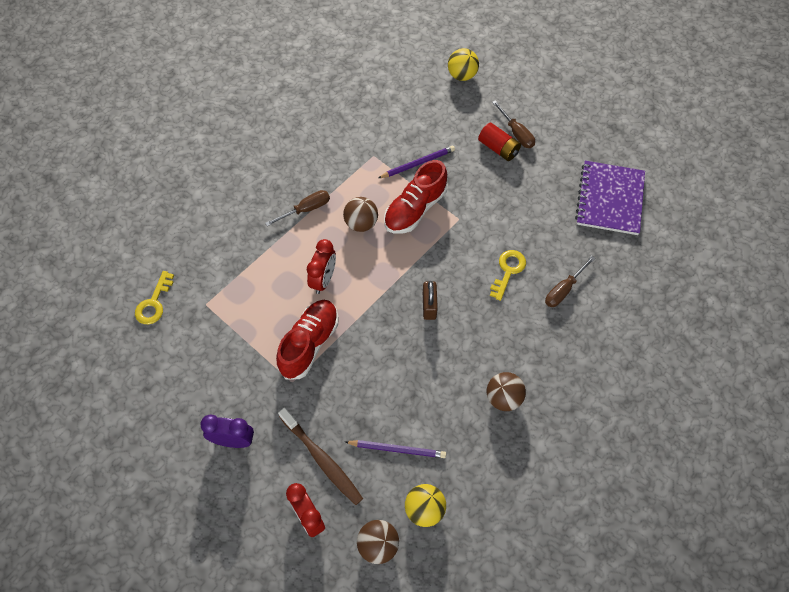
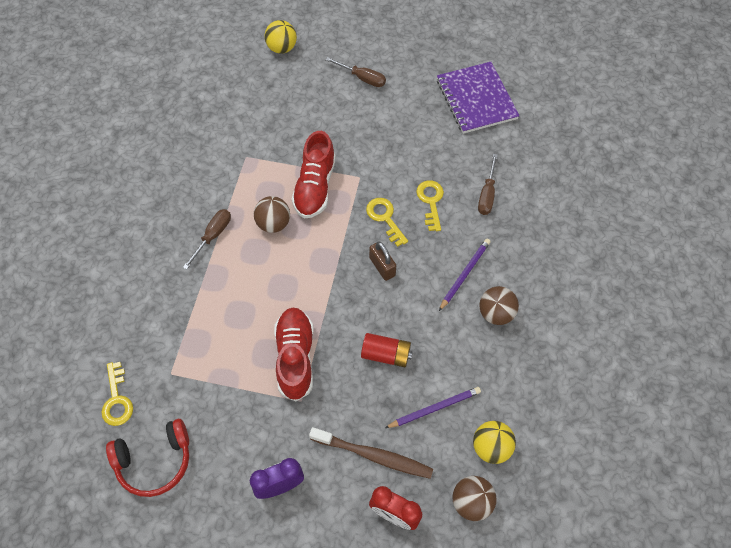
camera: 30 degrees left, 0 degrees up
red clock [307,239,336,294] -> none
purple pencil [378,146,455,178] -> purple pencil moved to [439,239,491,311]
red battery [478,123,521,161] -> red battery moved to [361,333,413,367]
none -> red headphones [106,419,189,497]
none -> yellow key [366,198,408,247]

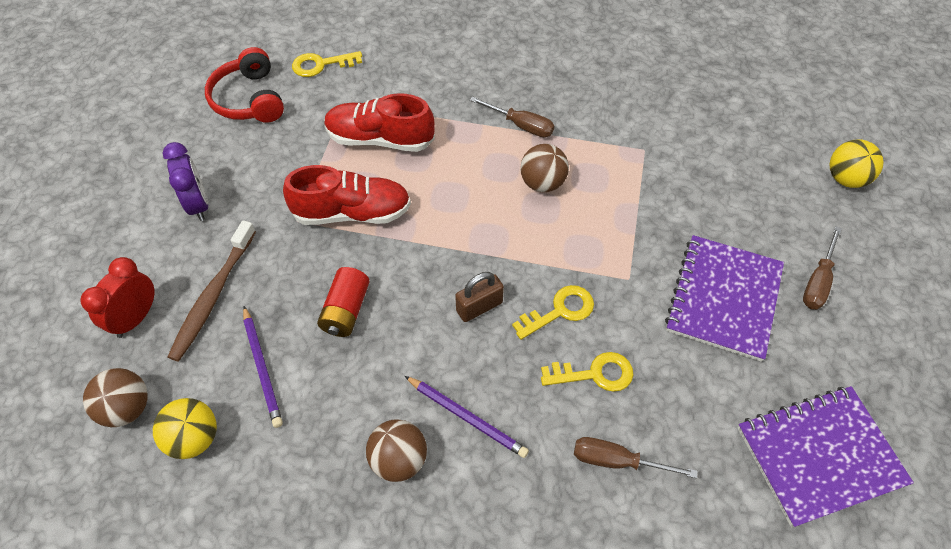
camera: 90 degrees right, 5 degrees down
red shoe [292,131,336,219] -> red shoe moved to [324,93,435,152]
none -> purple notebook [665,235,784,362]

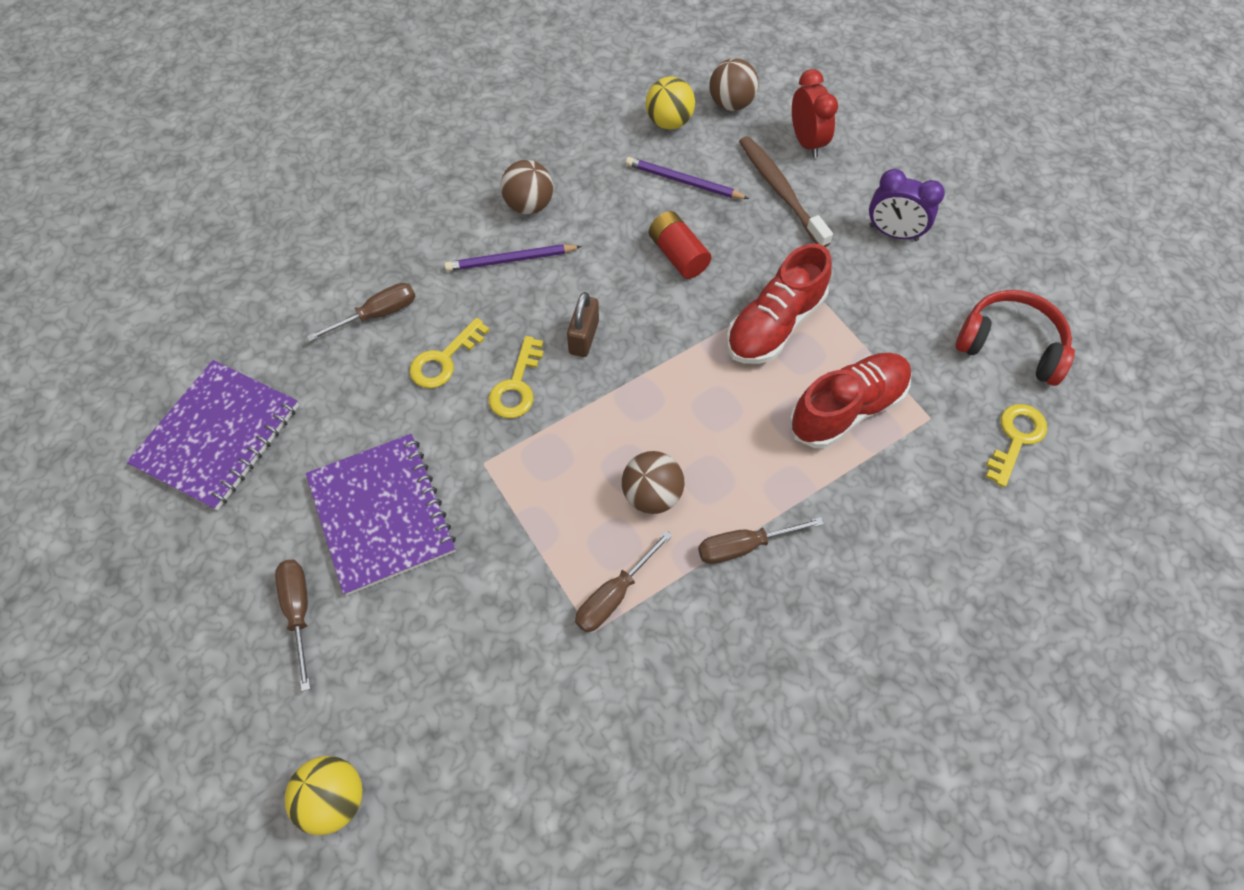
camera: 135 degrees right, 5 degrees up
none -> brown screwdriver [575,530,673,632]

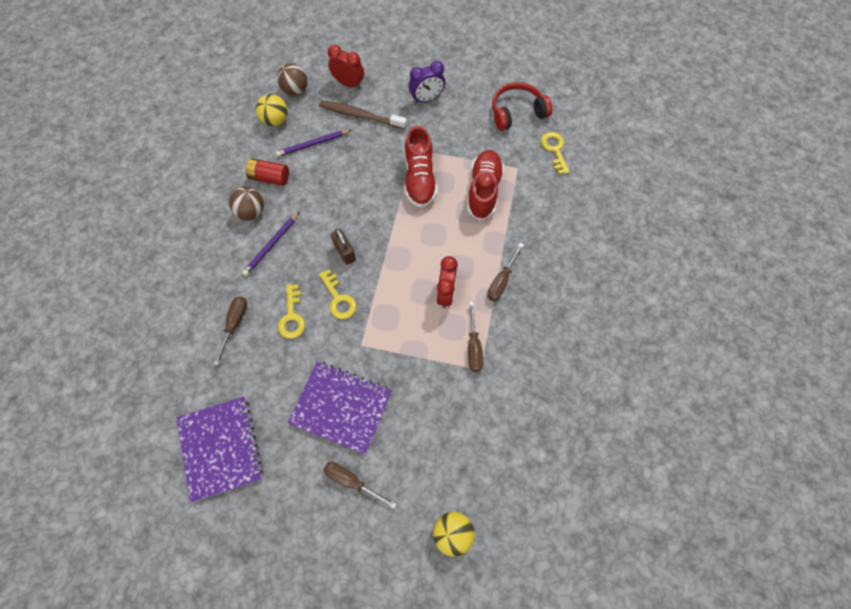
camera: 45 degrees left, 5 degrees up
brown ball [622,451,684,514] -> red clock [436,256,458,308]
red battery [649,211,711,279] -> red battery moved to [246,158,289,186]

